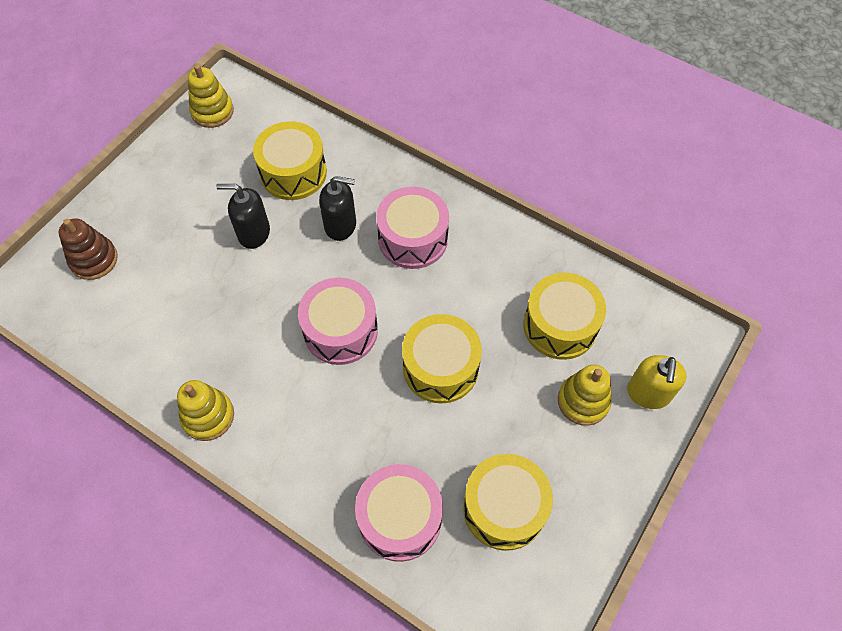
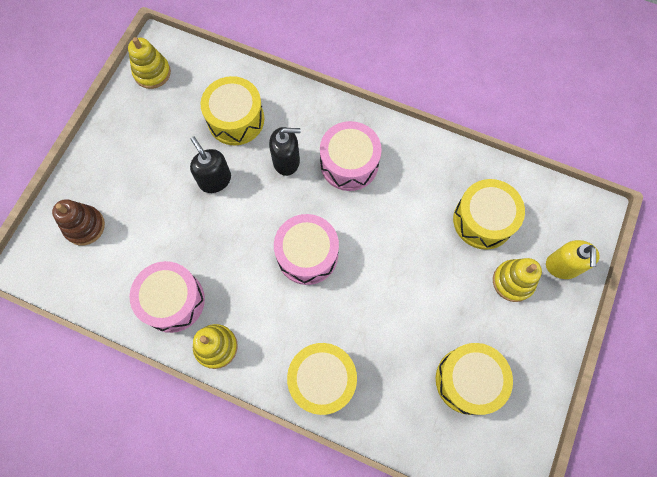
camera: 10 degrees left, 10 degrees up
black soap dispenser [216,184,270,249] -> black soap dispenser turned 60 degrees clockwise [190,136,231,193]
pink drum [355,464,443,562] -> pink drum moved to [130,261,205,333]
yellow drum [402,314,482,403] -> yellow drum moved to [287,343,357,415]

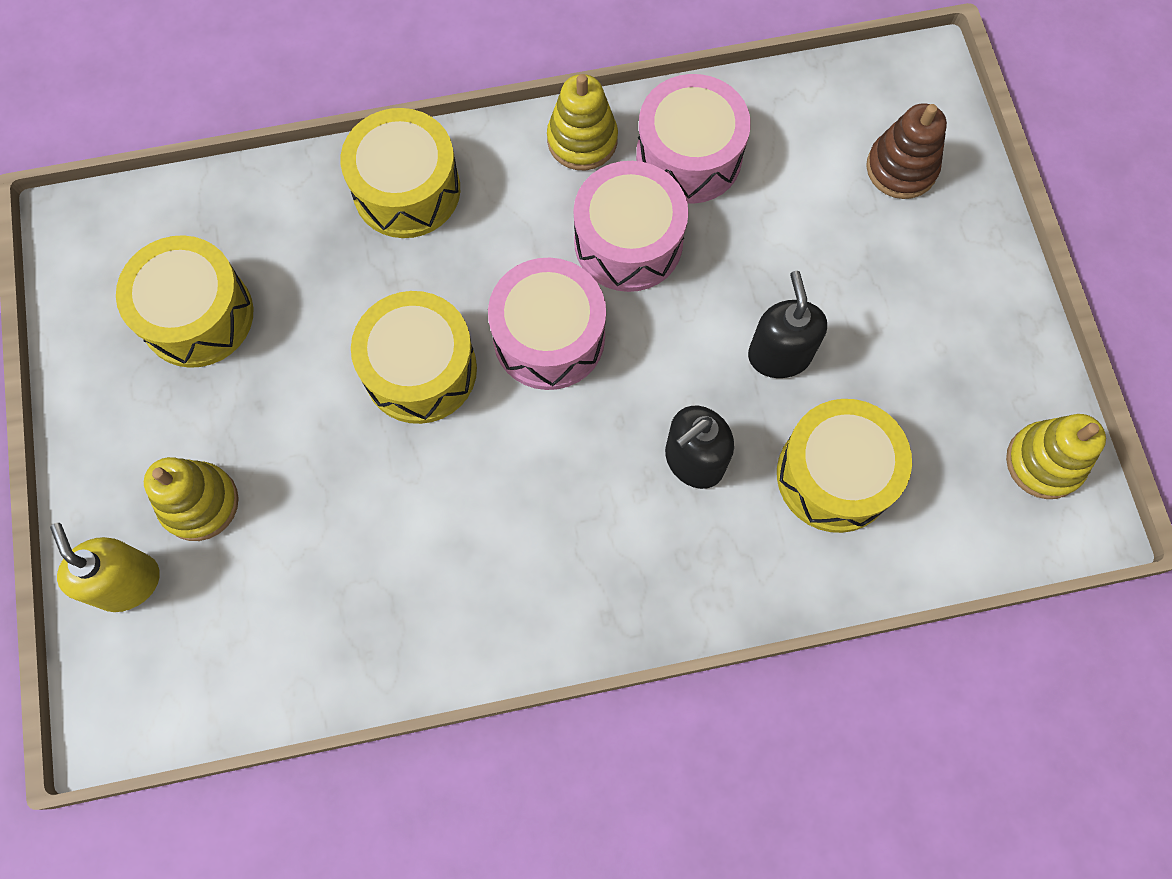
camera: 145 degrees right, 0 degrees up
black soap dispenser [190,136,231,193] -> black soap dispenser turned 120 degrees counterclockwise [748,271,827,378]
pink drum [320,121,382,191] -> pink drum moved to [574,161,688,292]
yellow drum [453,179,525,250] -> yellow drum moved to [351,291,477,424]

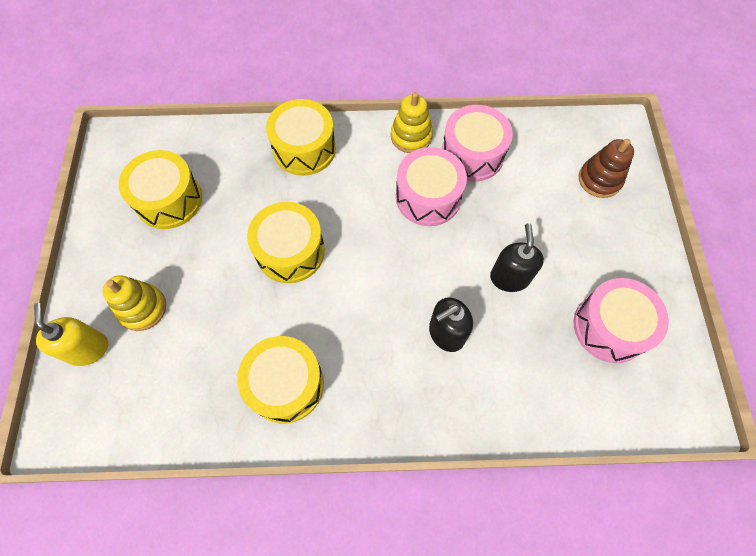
camera: 10 degrees right, 5 degrees down
pink drum [488,258,606,390] -> pink drum moved to [574,278,669,363]
yellow drum [777,399,912,533] -> yellow drum moved to [237,336,324,424]
yellow stacking toy [1006,414,1106,499] -> none

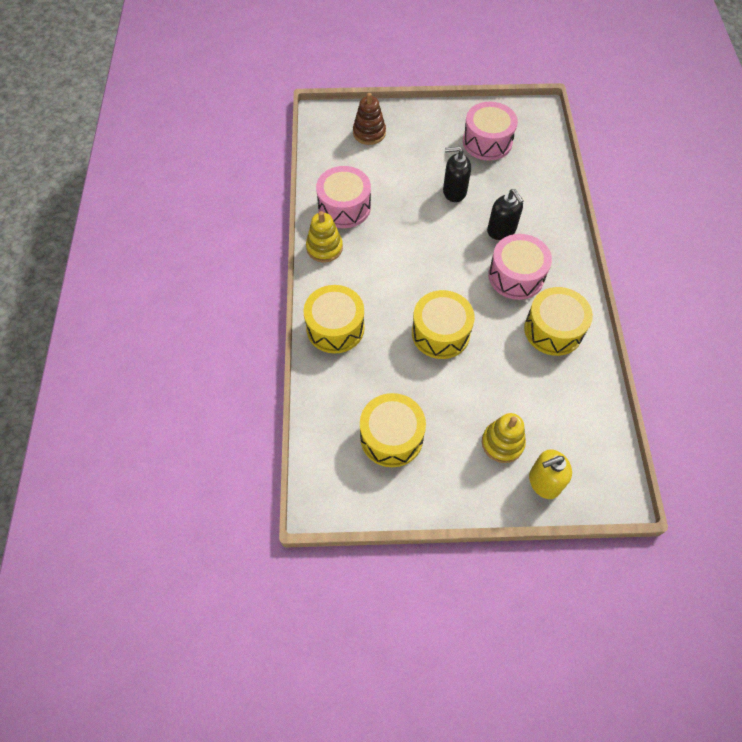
camera: 90 degrees left, 5 degrees down
pink drum [396,147,467,226] -> pink drum moved to [488,234,552,300]

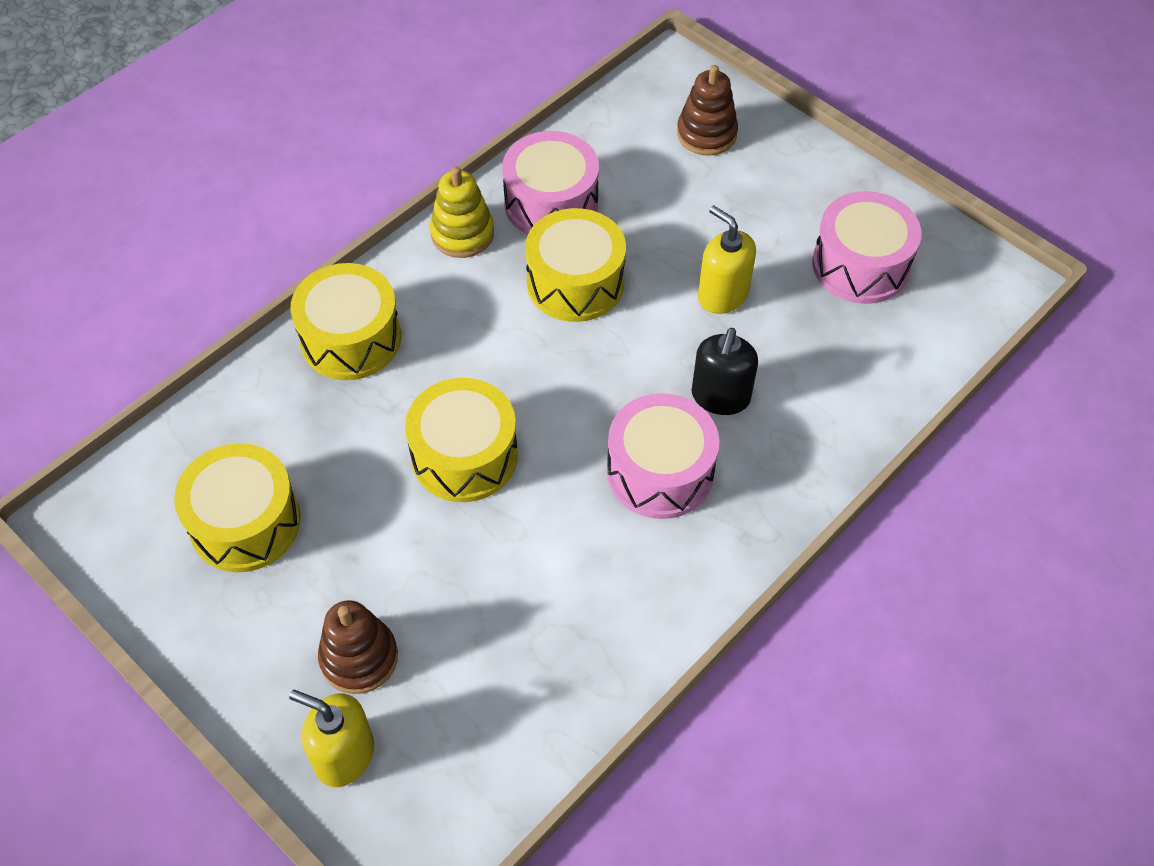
camera: 45 degrees right, 5 degrees down
black soap dispenser [443,147,471,202] -> yellow soap dispenser [698,205,756,314]
yellow stacking toy [482,413,526,463] -> brown stacking toy [318,600,398,694]
yellow drum [524,287,593,356] -> yellow drum moved to [525,208,626,322]

